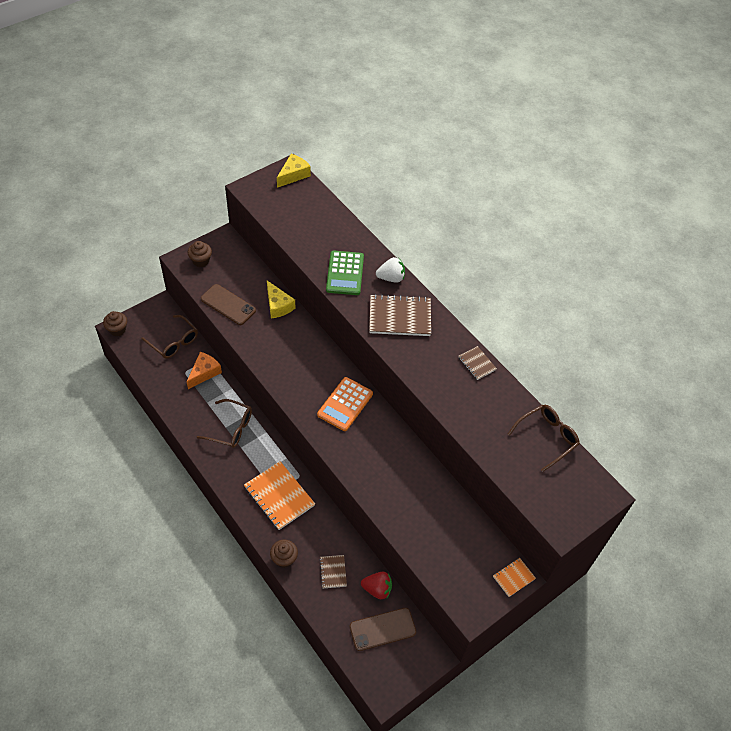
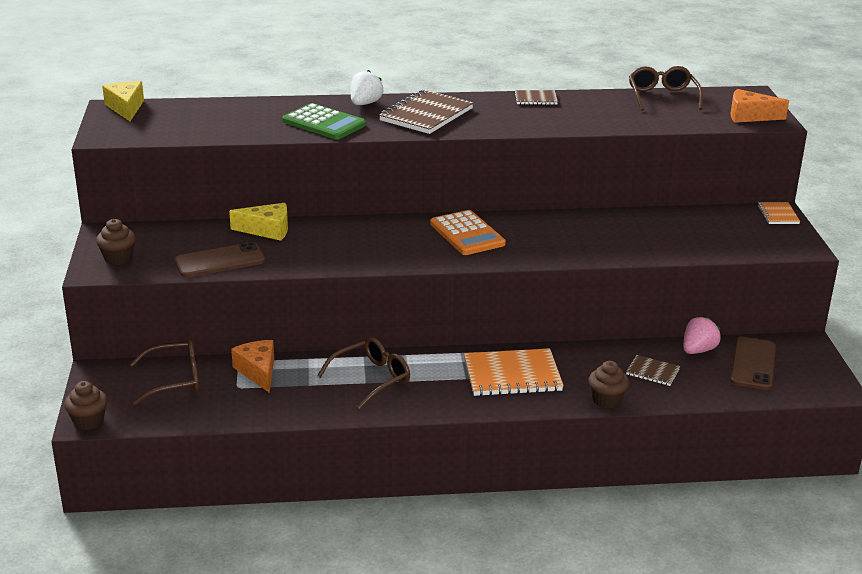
camera: 55 degrees left, 25 degrees down
red strawberry [361,572,392,599] -> pink strawberry [683,317,721,354]
none -> orange cheese [731,89,789,123]

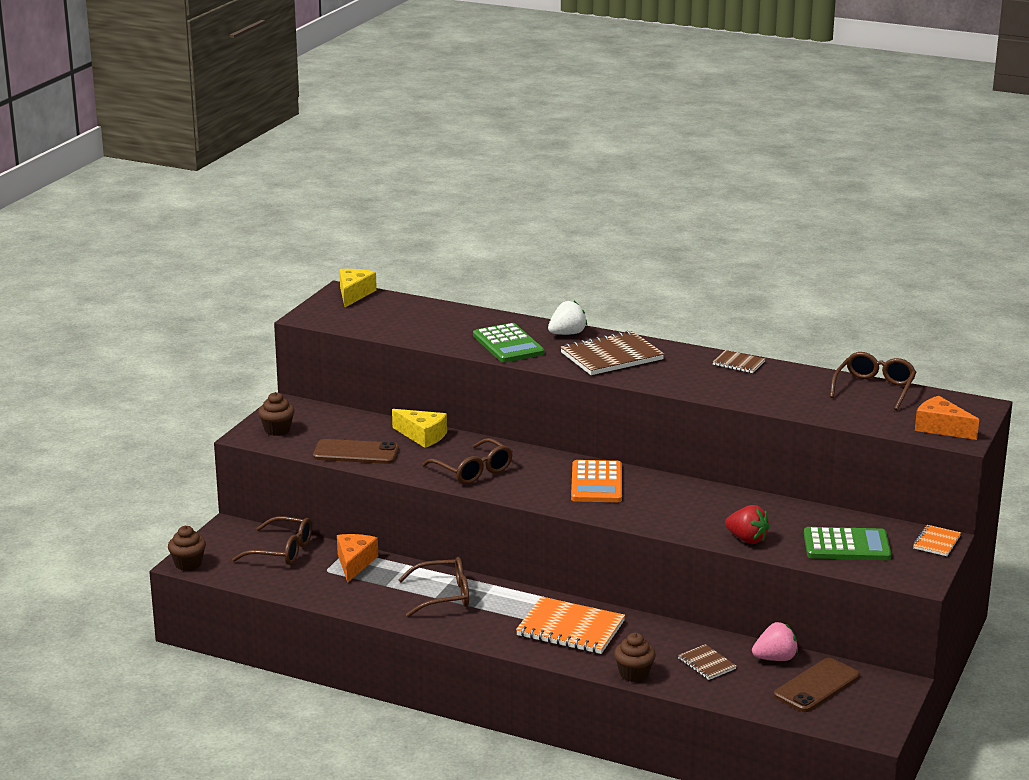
camera: 30 degrees right, 5 degrees down
none -> brown glasses [422,438,513,484]
none -> red strawberry [725,505,770,544]
none -> green calculator [804,527,891,560]

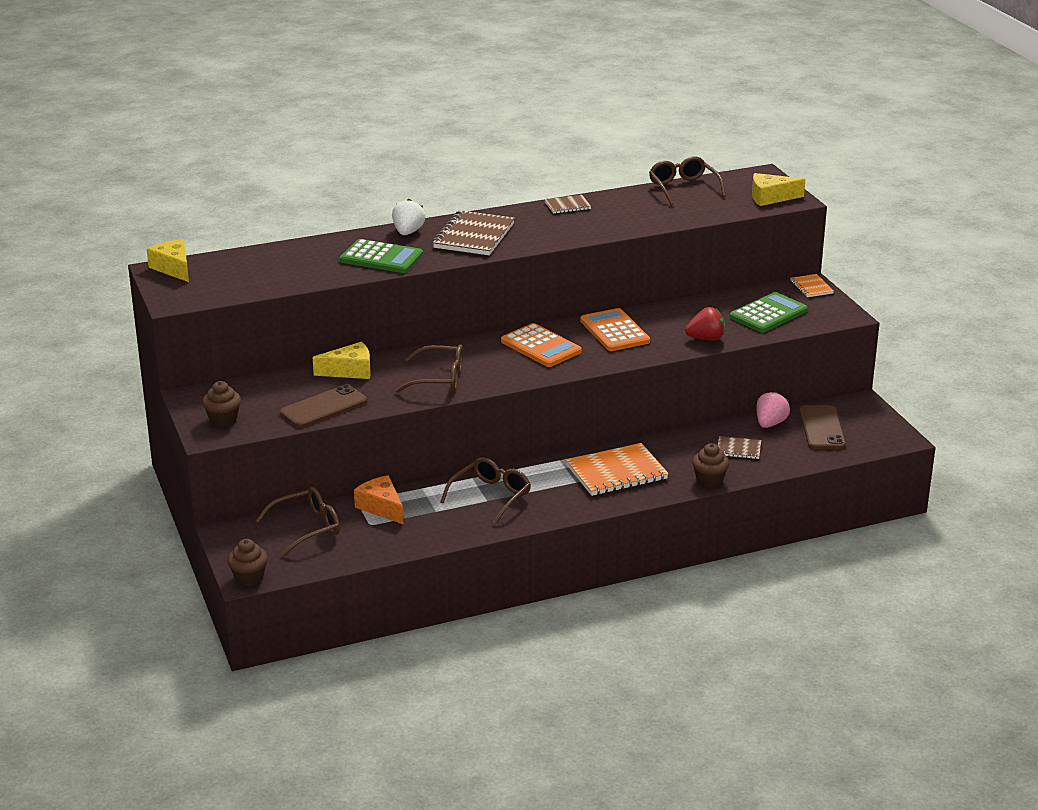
camera: 45 degrees left, 5 degrees up
orange cheese [915,396,979,440] -> yellow cheese [752,173,805,206]
none -> orange calculator [580,308,650,351]

